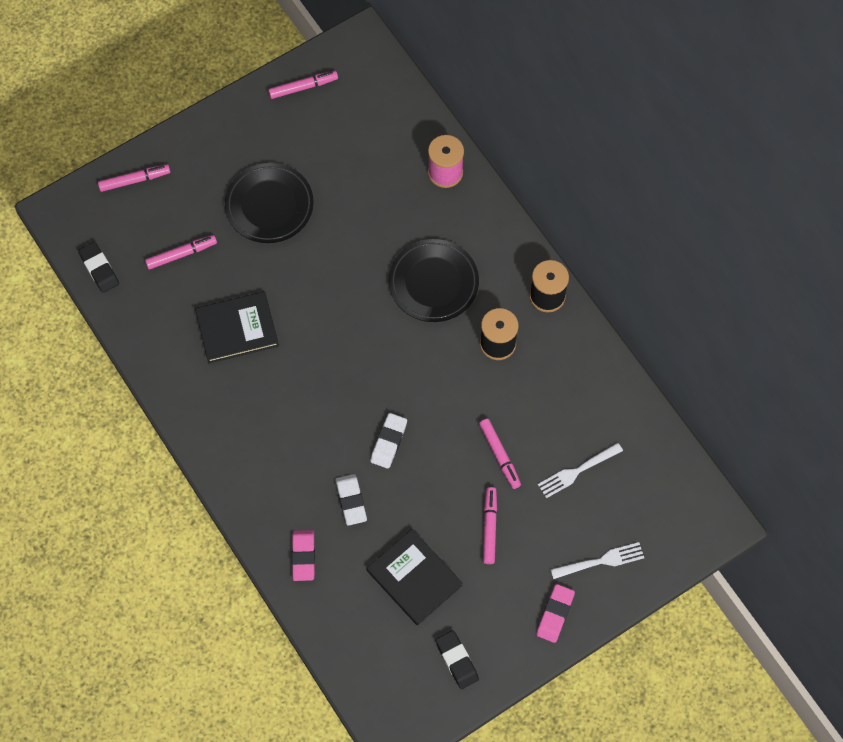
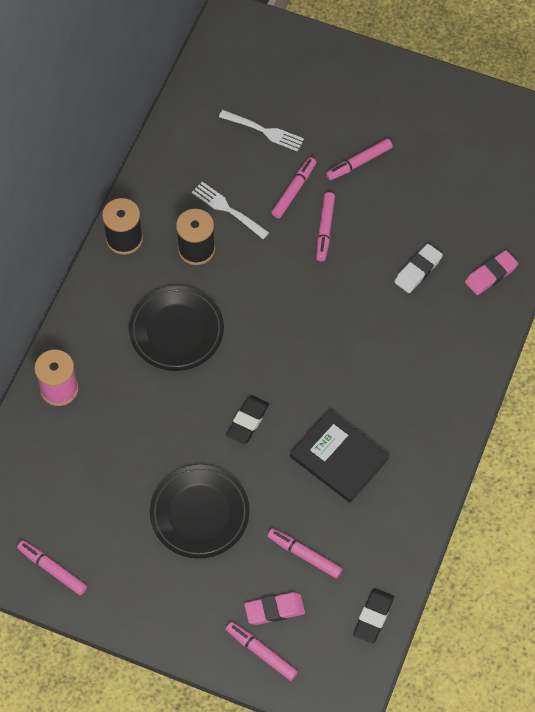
camera: 125 degrees left, 5 degrees down
black book [367,529,463,625] -> none
white eraser [370,413,407,469] -> none
black eraser [435,630,479,689] -> black eraser moved to [226,395,269,444]
pink eraser [536,584,575,643] -> pink eraser moved to [244,592,305,625]
white fork [550,542,644,579] -> white fork moved to [192,182,269,239]
none -> pink marker [316,192,335,261]

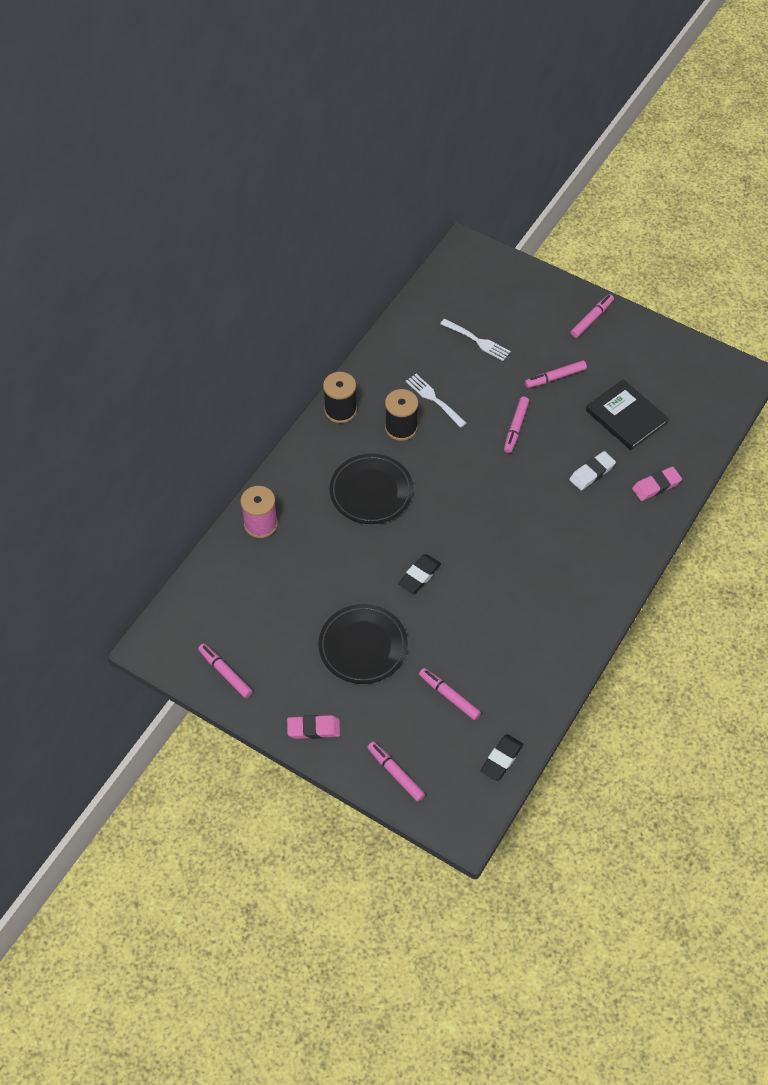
camera: 10 degrees right, 5 degrees down
pink eraser [244,592,305,625] -> pink eraser moved to [287,715,340,739]
pink marker [271,157,316,218] -> pink marker moved to [570,294,614,338]
black book [290,409,390,503] -> black book moved to [586,379,669,450]

